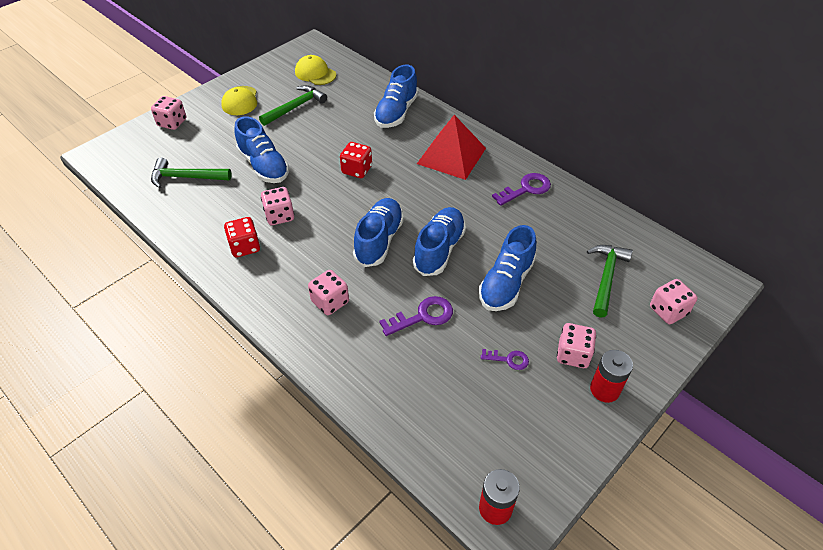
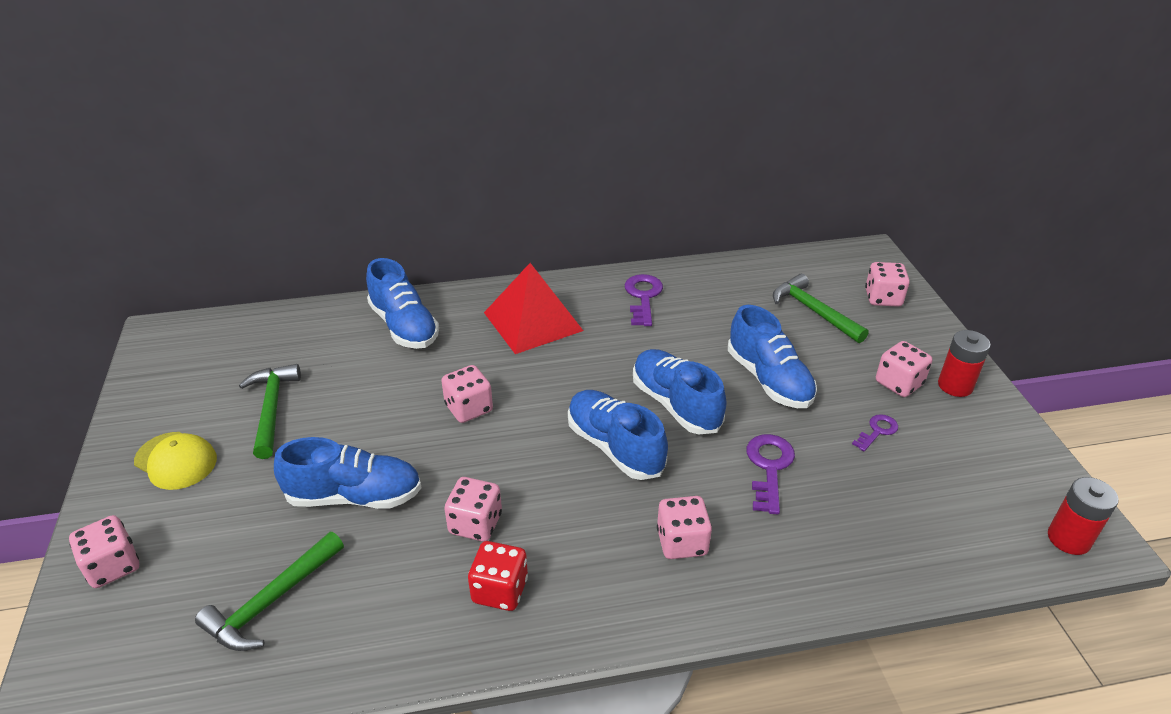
camera: 55 degrees left, 10 degrees down
yellow cap [295,55,336,85] -> none
red dice [340,142,372,178] -> pink dice [441,365,493,423]

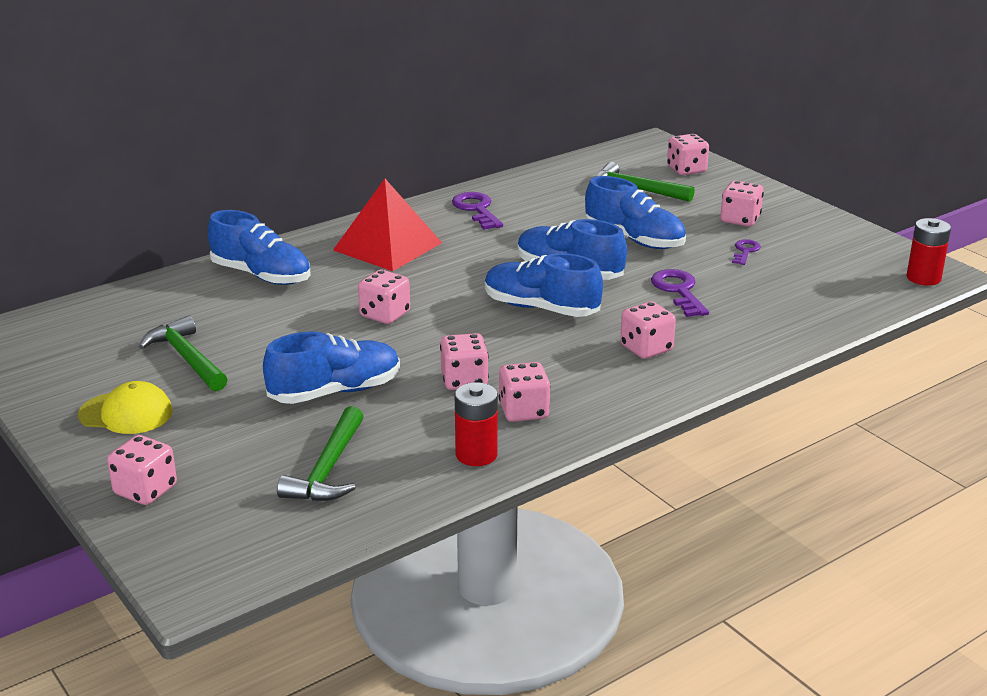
camera: 25 degrees left, 10 degrees down
red dice [468,541,528,611] -> pink dice [499,362,551,422]
red battery [938,330,991,397] -> red battery moved to [455,382,498,466]

